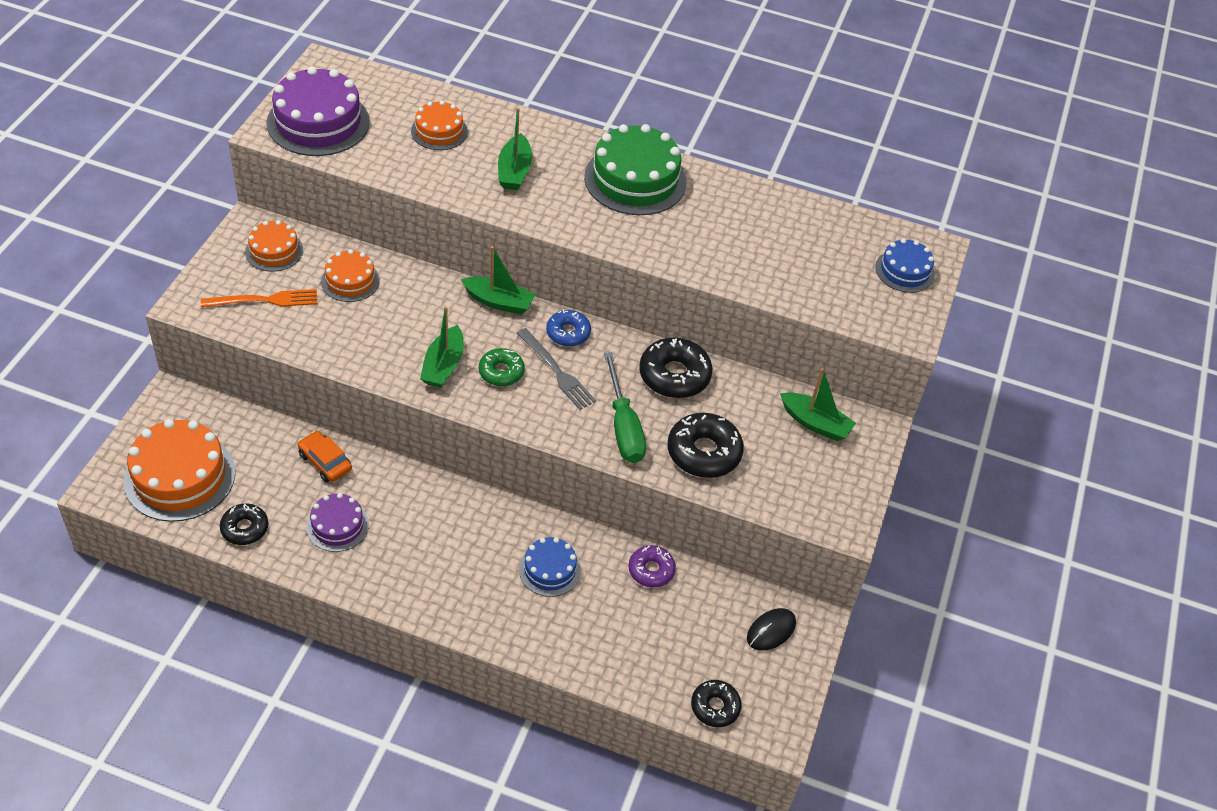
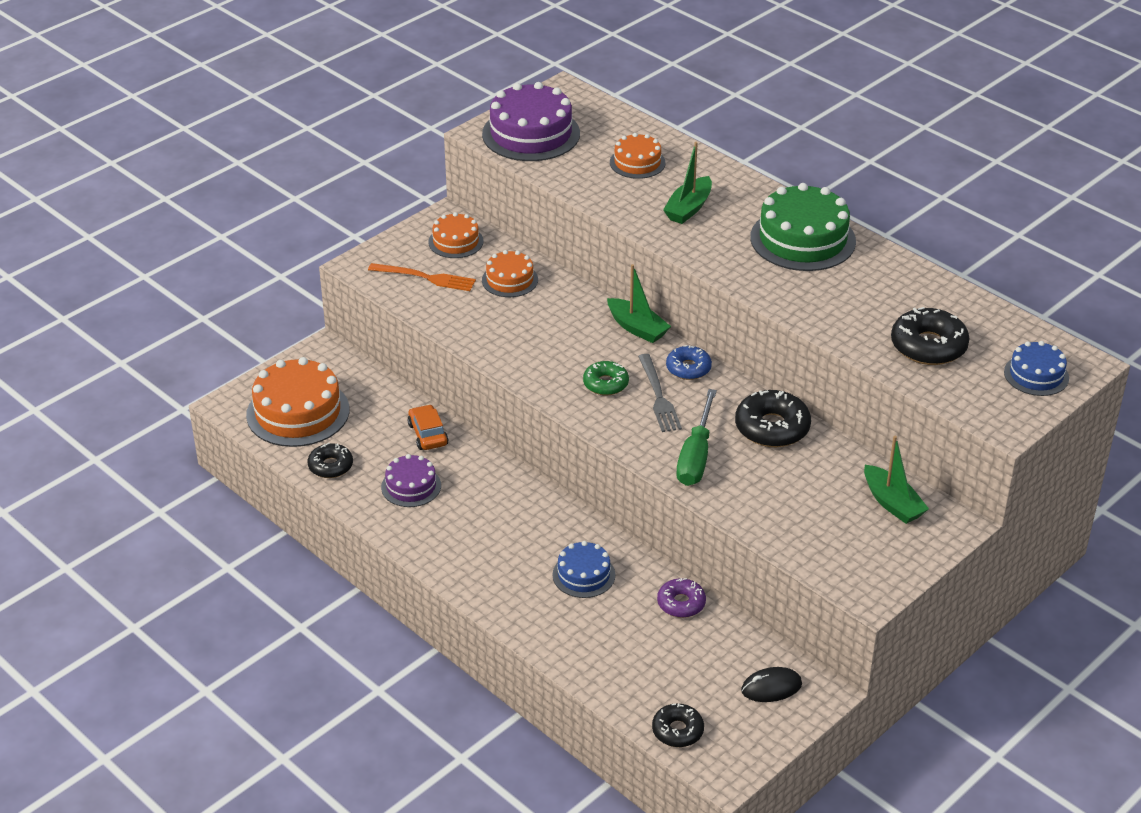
camera: 30 degrees right, 10 degrees down
green boat [420,306,464,388] -> none
black donut [667,413,744,478] -> black donut moved to [891,307,970,365]

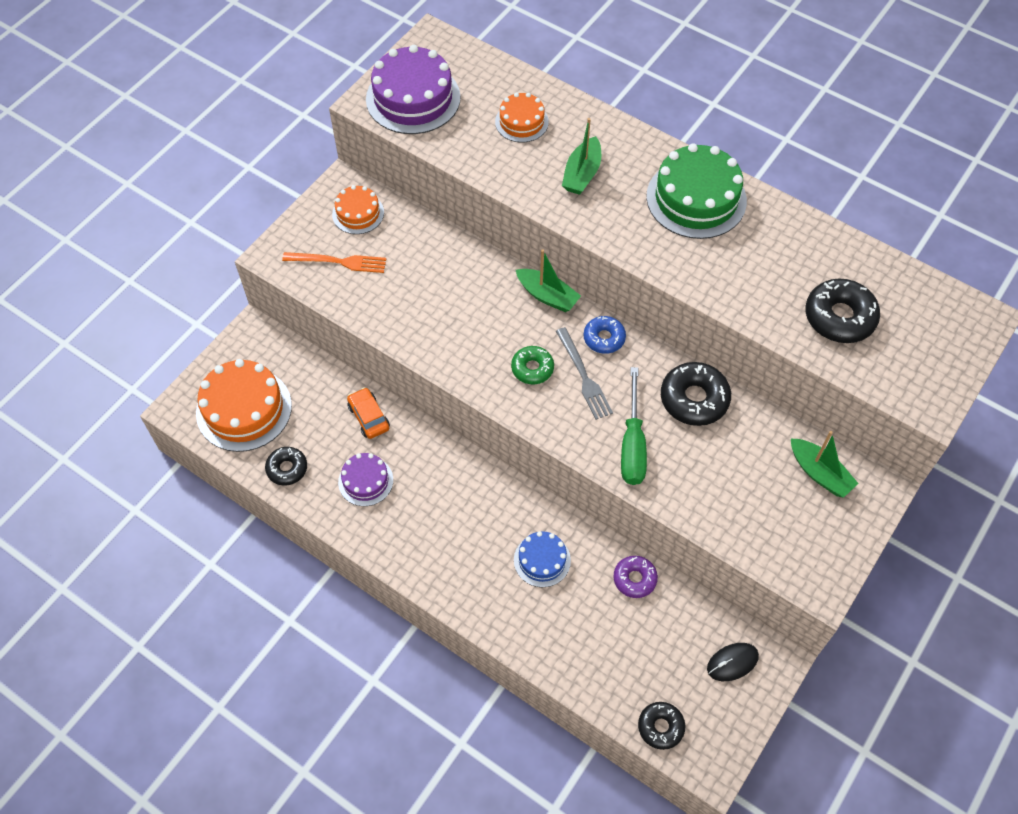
camera: 10 degrees left, 20 degrees up
orange cake [482,250,538,297] -> none
blue cake [1004,341,1069,396] -> none

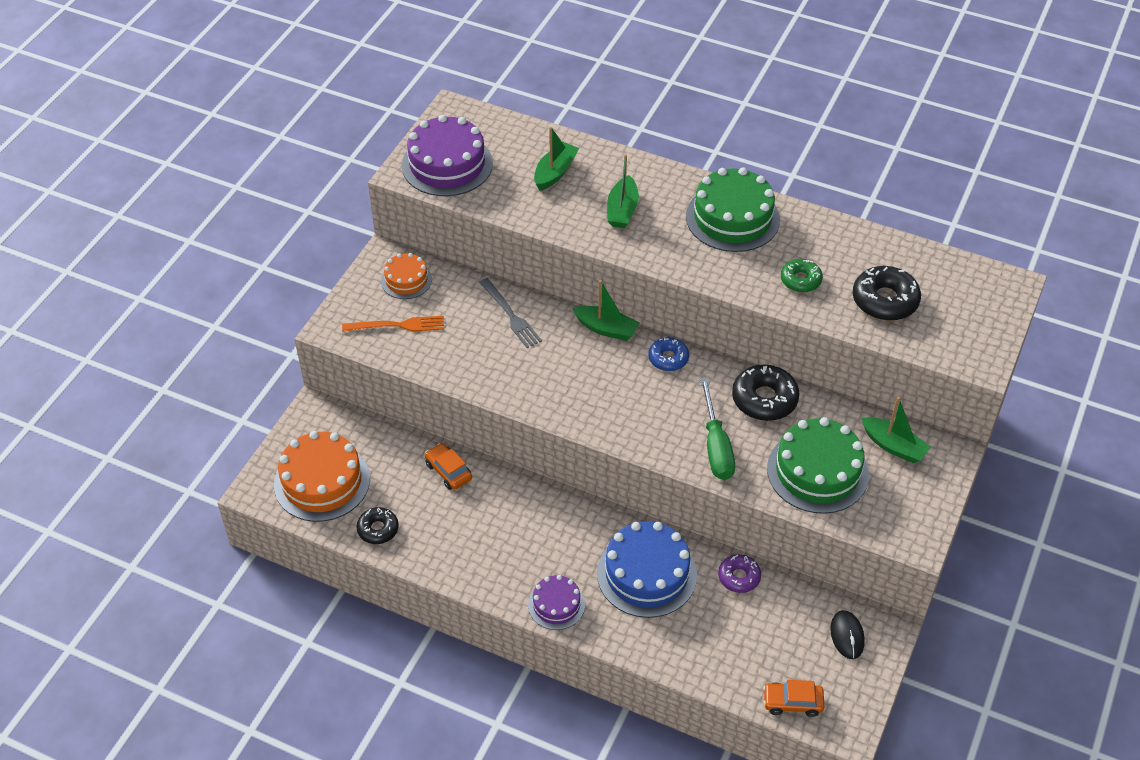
camera: 10 degrees left, 10 degrees down
purple cake [338,453,393,506] -> purple cake moved to [528,575,585,630]
orange cake [495,93,549,142] -> green boat [534,127,579,191]
green donut [511,346,554,384] -> green donut moved to [781,259,823,293]
blue cake [514,531,571,587] -> blue cake [597,521,697,618], size x1.79
grey fork [556,327,613,420] -> grey fork moved to [479,278,542,348]
black donut [638,702,685,750] -> orange car [763,680,824,717]
black mouse [707,643,759,681] -> black mouse turned 60 degrees counterclockwise [830,610,865,659]
none -> green cake [767,417,869,514]

